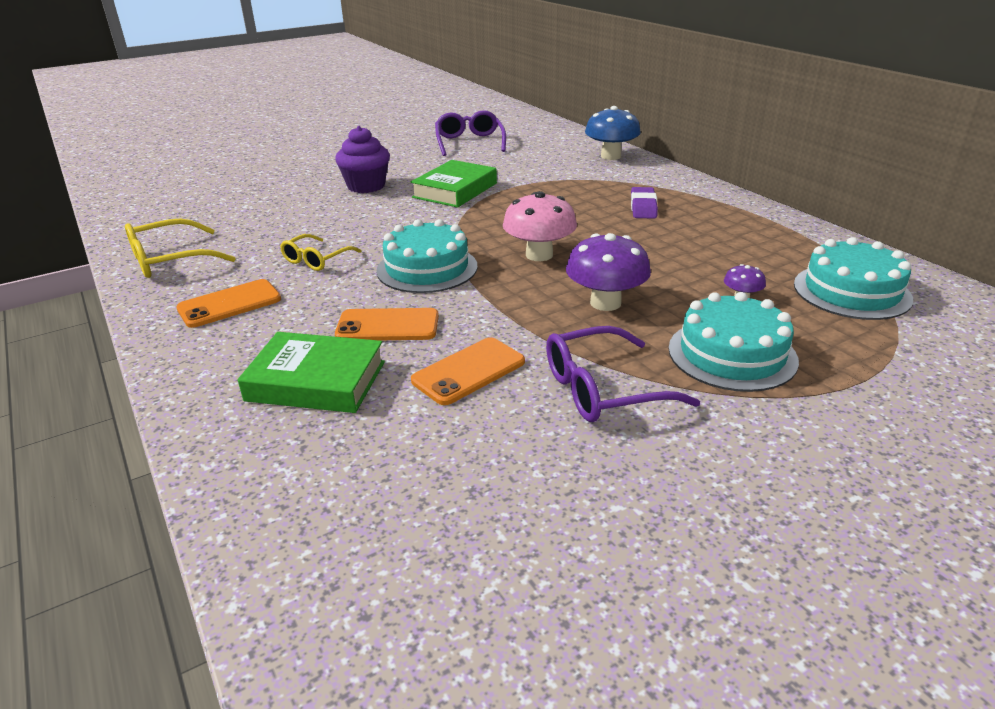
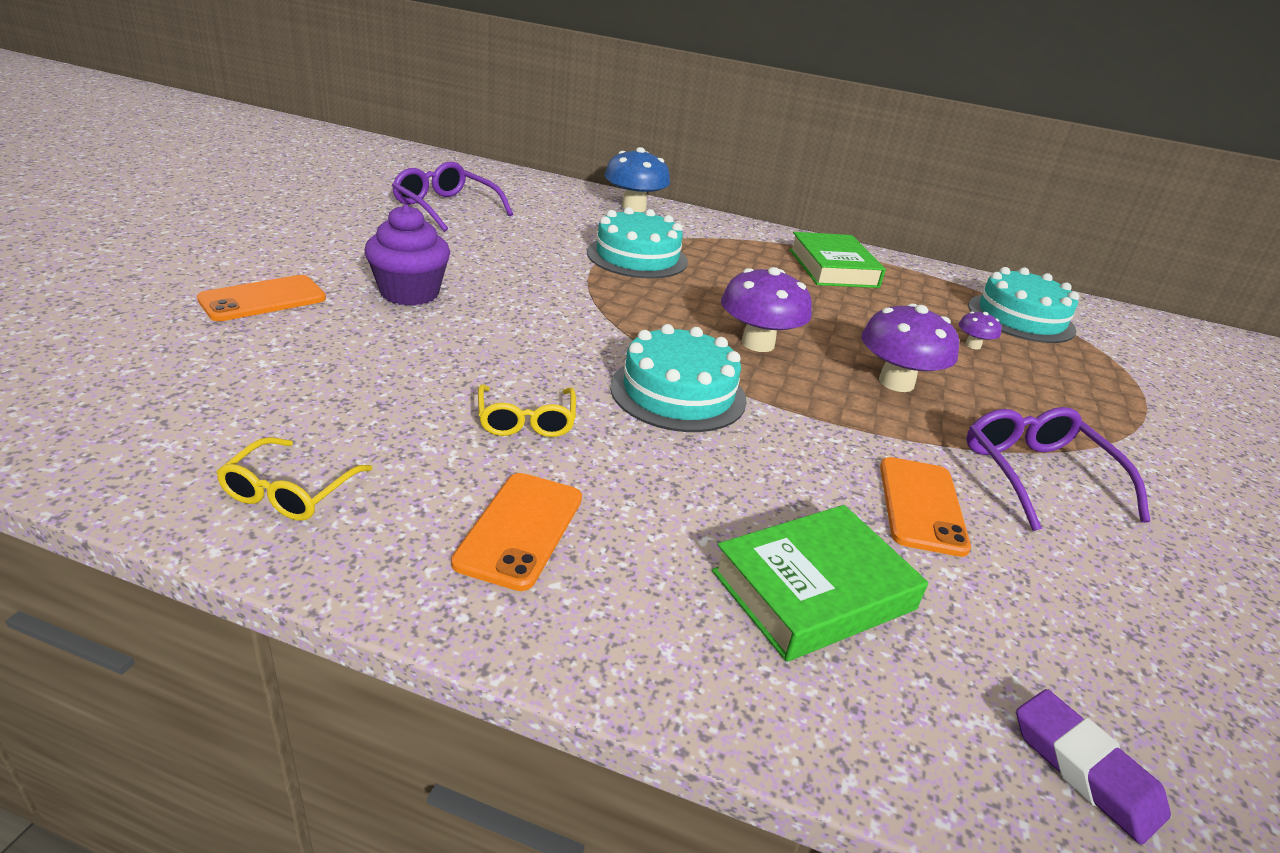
camera: 45 degrees left, 0 degrees up
yellow glasses [125,218,235,278] -> yellow glasses [216,437,373,521], size x0.66
orange phone [335,308,439,340] -> orange phone moved to [197,275,326,321]
green book [410,160,497,208] -> green book moved to [789,232,886,288]
pink mushroom [503,191,577,261] -> purple mushroom [721,267,812,352]
purple glasses [546,326,700,422] -> purple glasses turned 135 degrees clockwise [966,407,1150,531]
purple eraser [631,187,658,219] -> purple eraser moved to [1016,689,1171,844]
turquoise cake [669,292,799,392] -> turquoise cake moved to [587,207,688,279]

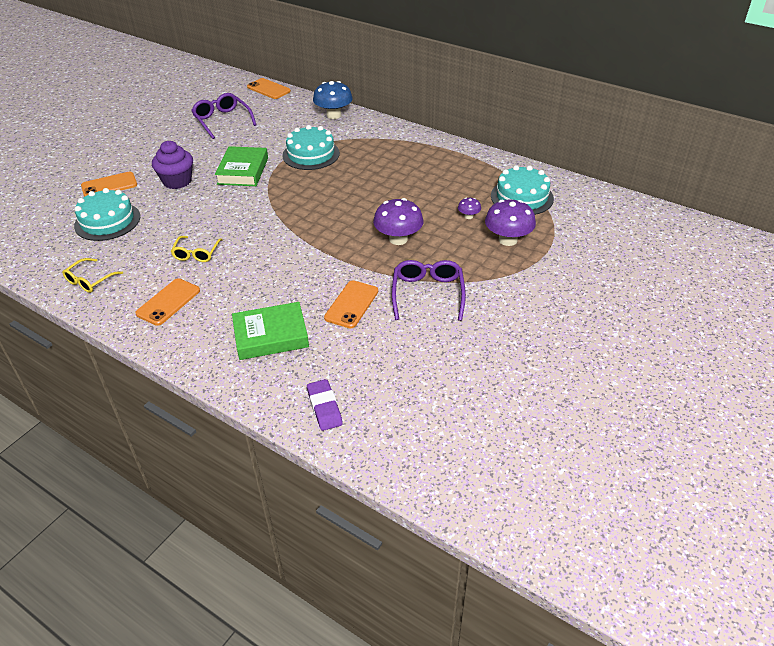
camera: 20 degrees right, 10 degrees up
turquoise cake [610,324,747,432] -> turquoise cake moved to [74,188,140,241]
purple mushroom [721,267,812,352] -> purple mushroom moved to [485,199,536,246]
green book [789,232,886,288] -> green book moved to [215,146,268,186]
none -> orange phone [247,78,291,99]

